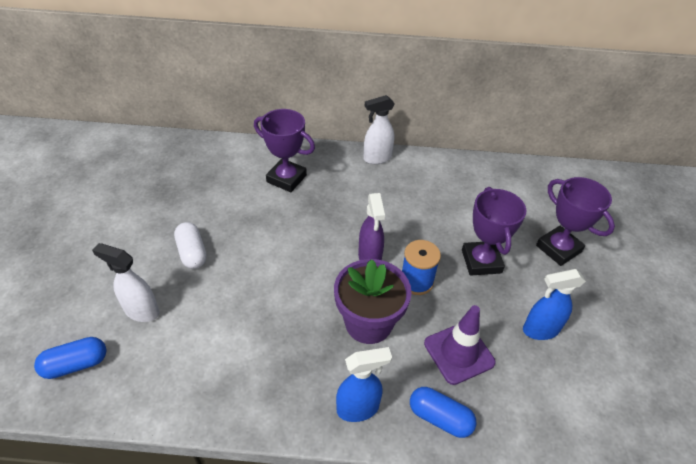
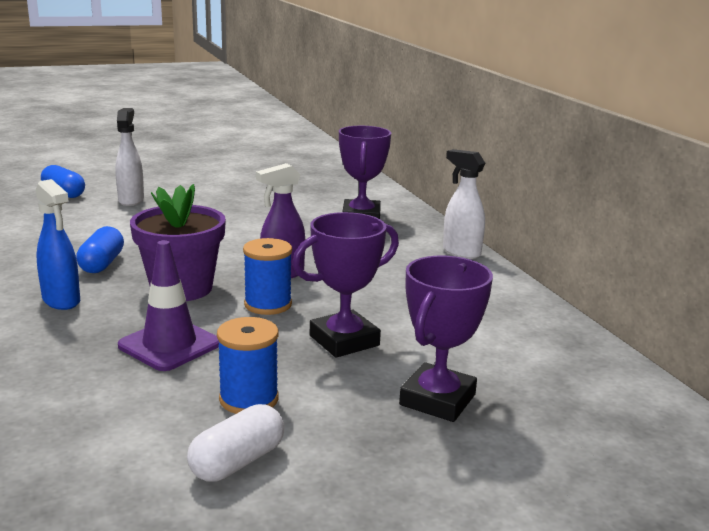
camera: 65 degrees right, 25 degrees down
white capsule [174,222,207,269] -> white capsule moved to [187,404,284,482]
blue capsule [410,387,476,438] -> blue capsule moved to [76,226,124,273]
blue spray bottle [523,269,586,340] -> blue spool [217,317,279,414]

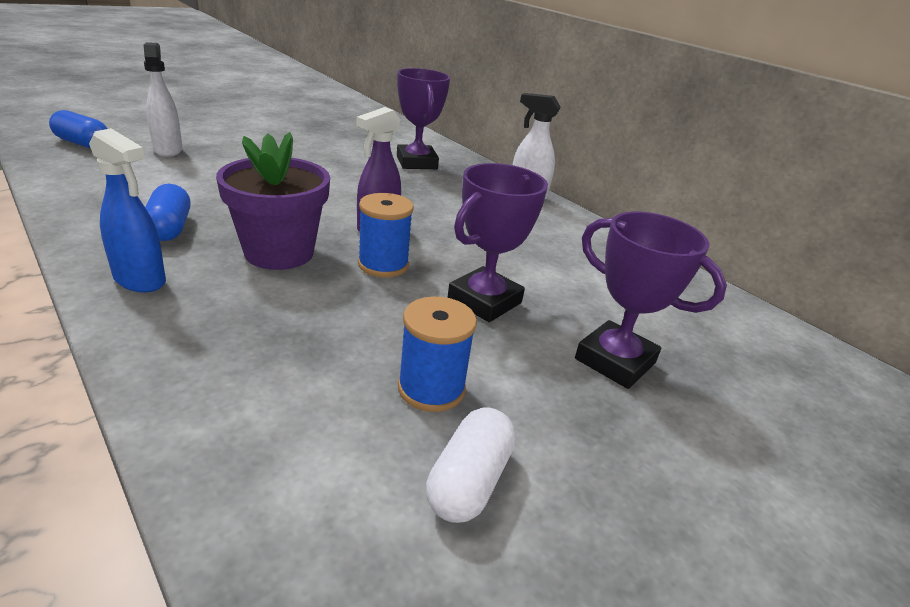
camera: 20 degrees left, 10 degrees up
purple traffic cone [118,240,219,371] -> none
purple trophy [399,256,493,422] -> purple trophy turned 60 degrees counterclockwise [575,212,727,389]

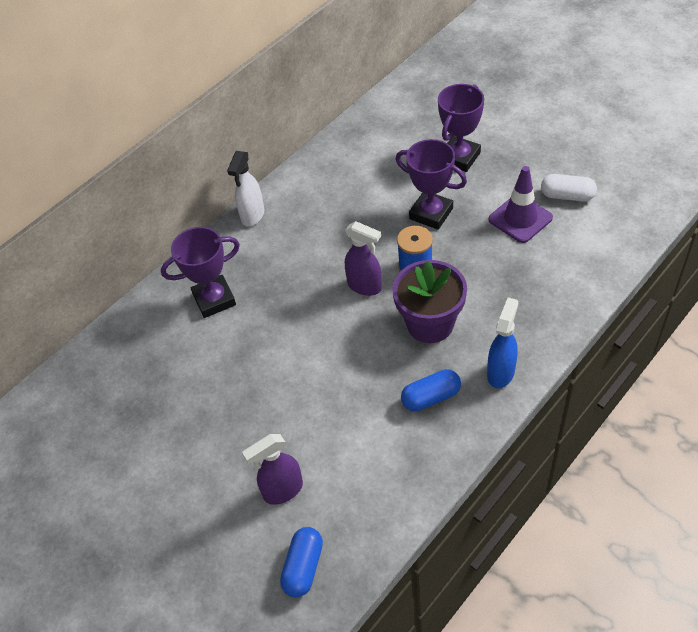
camera: 90 degrees left, 20 degrees up
white spray bottle [144,42,183,157] -> purple spray bottle [242,434,303,505]
blue spool [398,296,477,412] -> purple traffic cone [488,166,553,243]

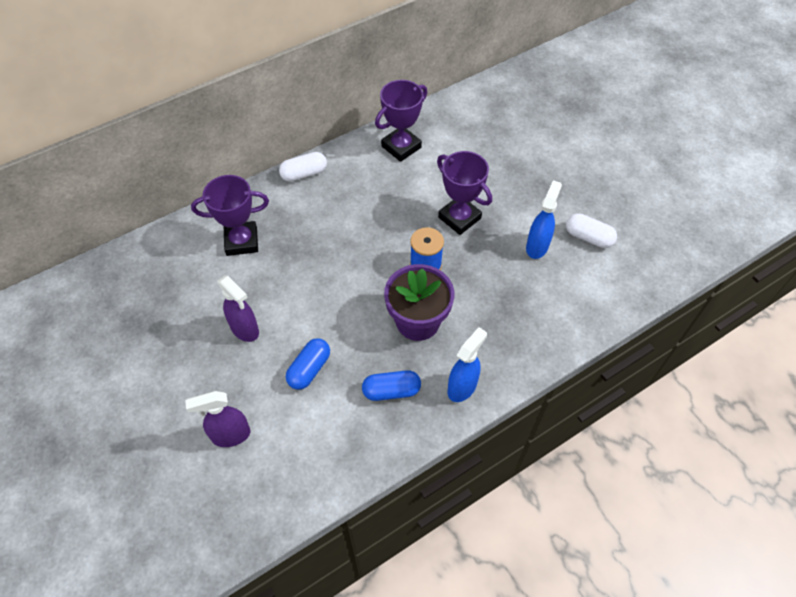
camera: 10 degrees right, 5 degrees up
white spray bottle [227,151,264,227] -> white capsule [279,152,327,182]
blue capsule [280,527,323,598] -> blue capsule moved to [286,338,330,390]
purple spray bottle [345,221,382,296] -> purple spray bottle moved to [217,275,259,342]
purple trophy [438,84,484,172] -> purple trophy moved to [375,80,428,162]
purple traffic cone [488,166,553,243] -> blue spray bottle [526,180,562,259]

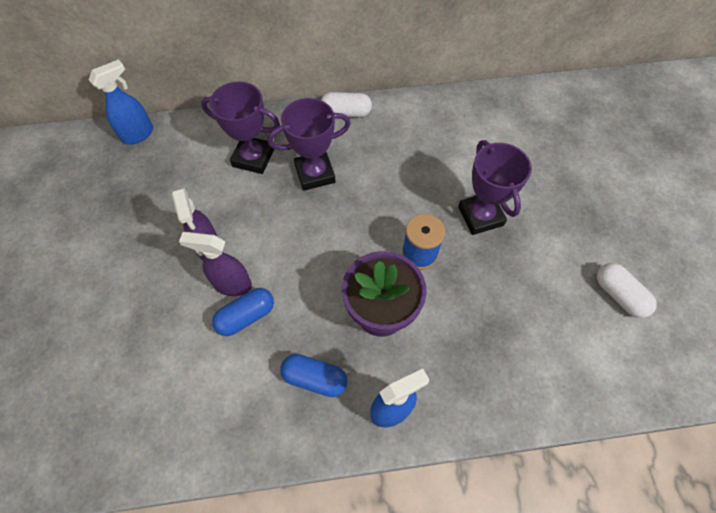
camera: 25 degrees right, 5 degrees up
purple spray bottle [185,391,250,447] -> purple spray bottle moved to [179,232,252,296]
purple trophy [375,80,428,162] -> purple trophy moved to [268,98,351,191]
blue spray bottle [526,180,562,259] -> blue spray bottle moved to [89,60,153,144]

